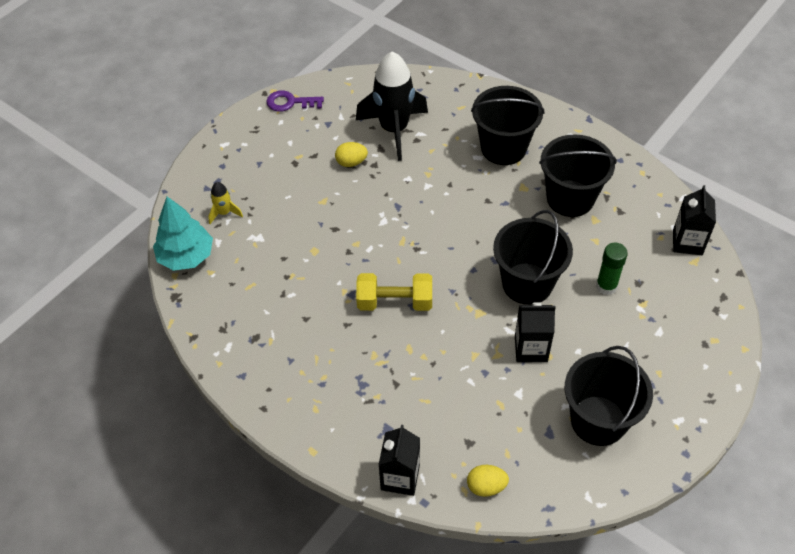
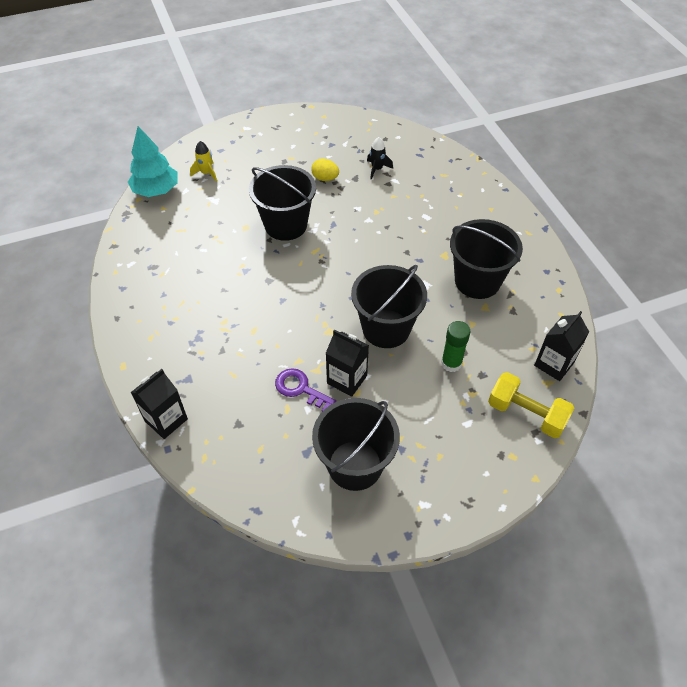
camera: 30 degrees right, 0 degrees up
purple key [266,90,324,112] -> purple key moved to [275,368,336,412]
black rocket [356,51,428,161] -> black rocket [367,137,393,180], size x0.44
yellow dumbbell [356,273,432,311] -> yellow dumbbell moved to [488,372,574,438]
yellow egg [467,465,509,497] -> none
black bucket [471,86,544,165] -> black bucket moved to [249,165,316,241]

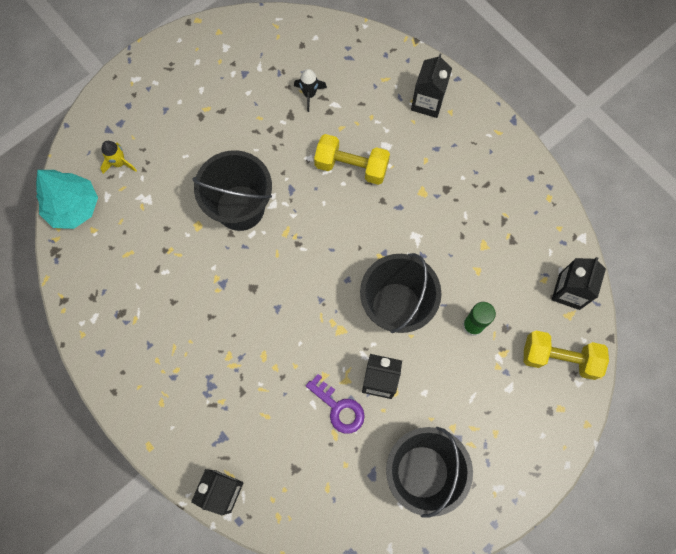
camera: 20 degrees left, 20 degrees up
purple key [275,368,336,412] -> purple key turned 150 degrees counterclockwise [306,374,365,434]
yellow egg [311,159,339,181] -> none
black bucket [450,219,523,299] -> none
none -> yellow dumbbell [314,134,390,185]
none -> black carton [411,54,452,118]

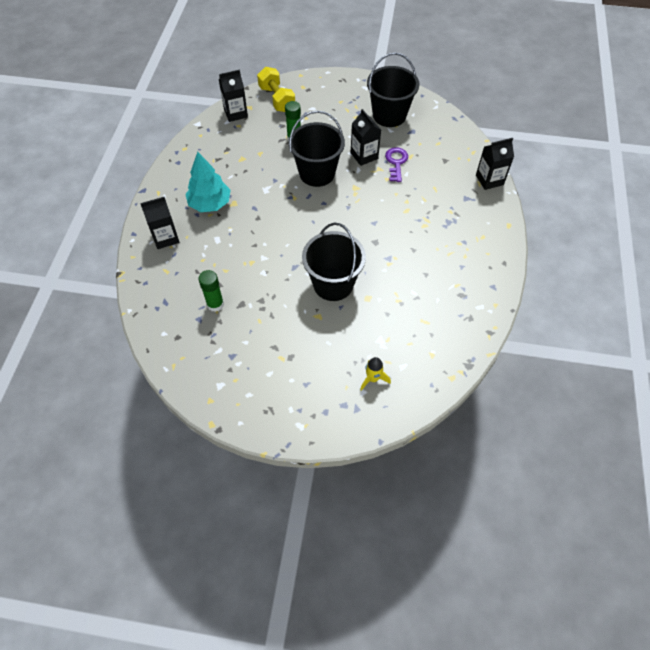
camera: 130 degrees left, 15 degrees down
turquoise tree [36,170,98,229] -> turquoise tree moved to [185,152,231,212]
black rocket [294,69,327,112] -> green glue stick [198,270,224,312]
yellow dumbbell [314,134,390,185] -> none

